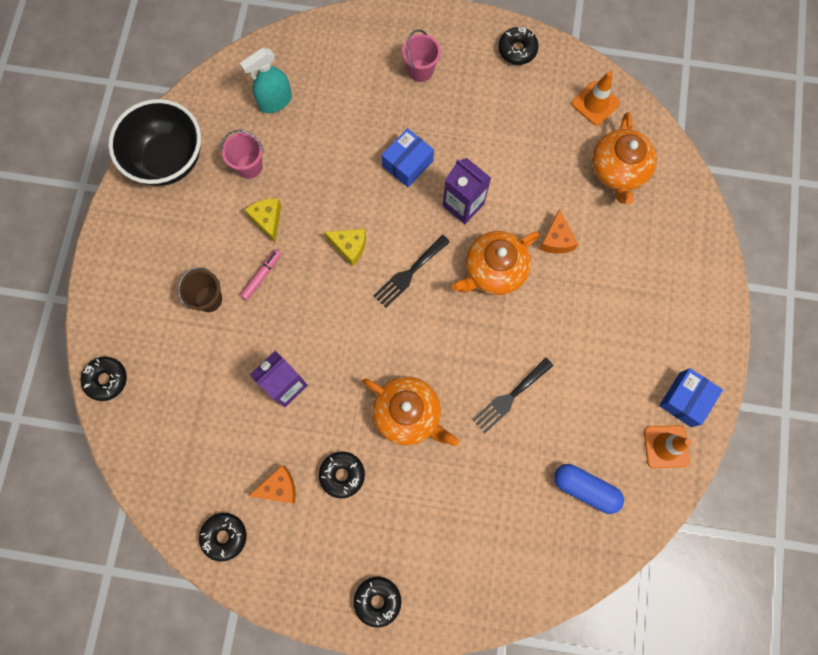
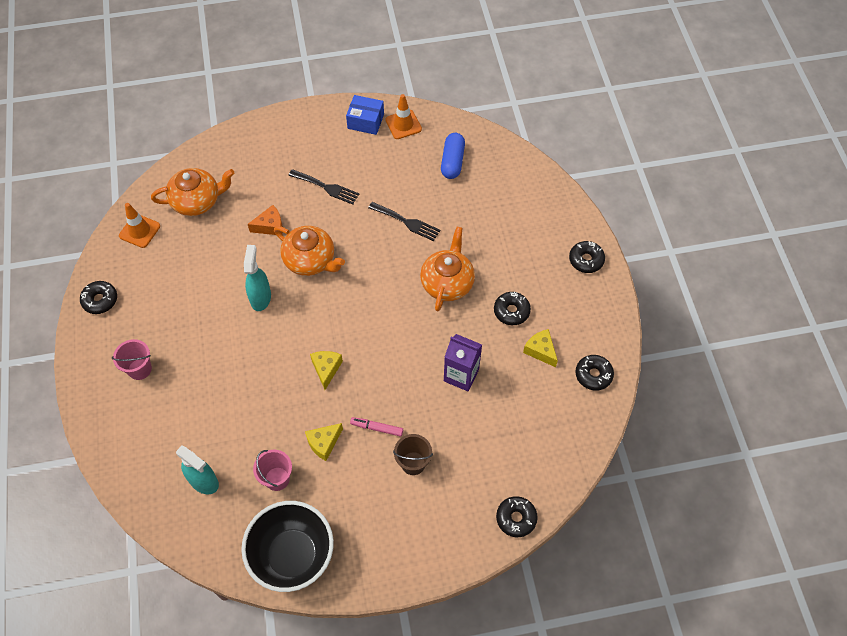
camera: 110 degrees left, 15 degrees down
orange cheese [249,465,296,503] -> yellow cheese [523,329,558,367]
black fork [373,235,450,308] -> black fork moved to [288,169,359,205]
blue box [381,128,434,187] -> none
purple carton [443,158,491,224] -> turquoise spray bottle [244,245,271,311]

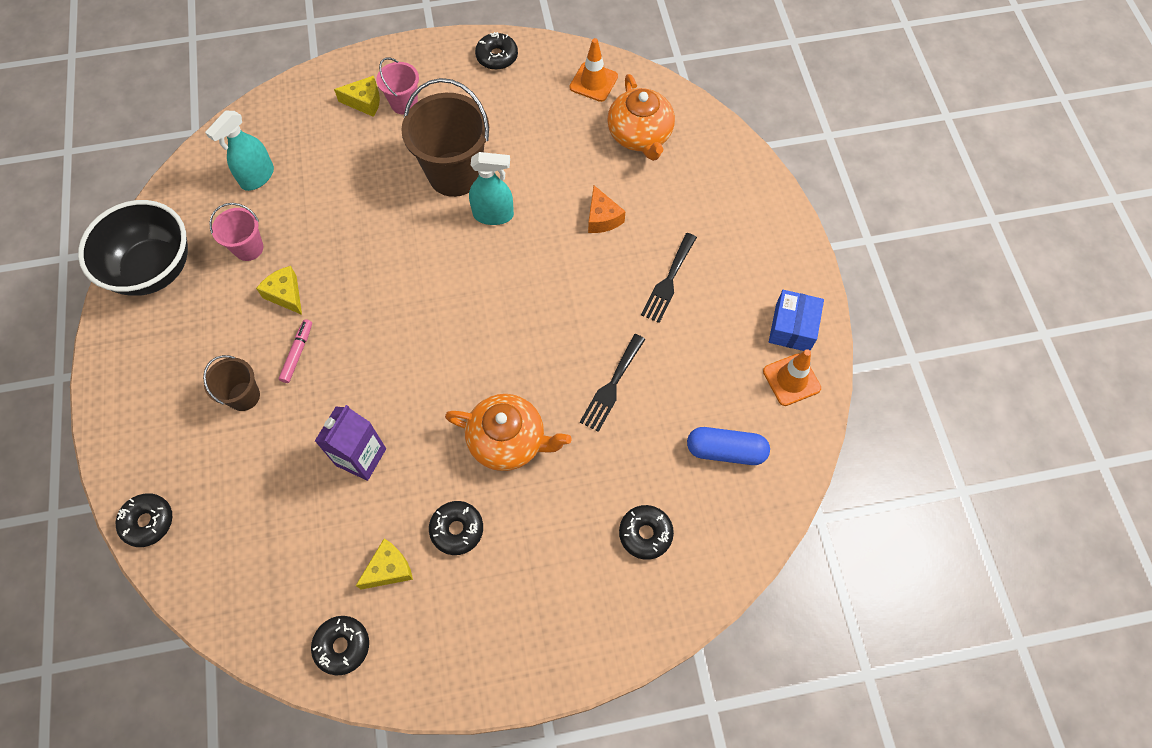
camera: 90 degrees right, 5 degrees up
orange teapot [274,226,345,276] -> none
yellow cheese [310,351,343,390] -> yellow cheese moved to [334,76,380,117]
black donut [569,241,605,273] -> black donut moved to [619,505,674,560]
none -> brown bucket [401,78,489,197]

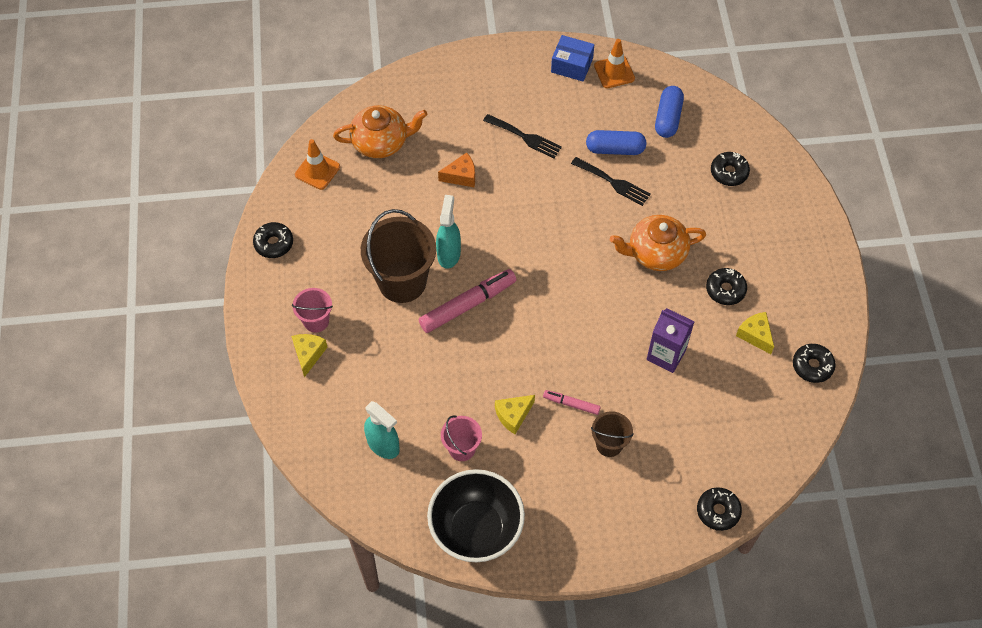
camera: 85 degrees left, 5 degrees down
orange teapot [445,394,572,471] -> orange teapot turned 120 degrees counterclockwise [610,215,706,271]
none -> pink marker [419,269,516,333]
none -> blue capsule [586,130,647,155]

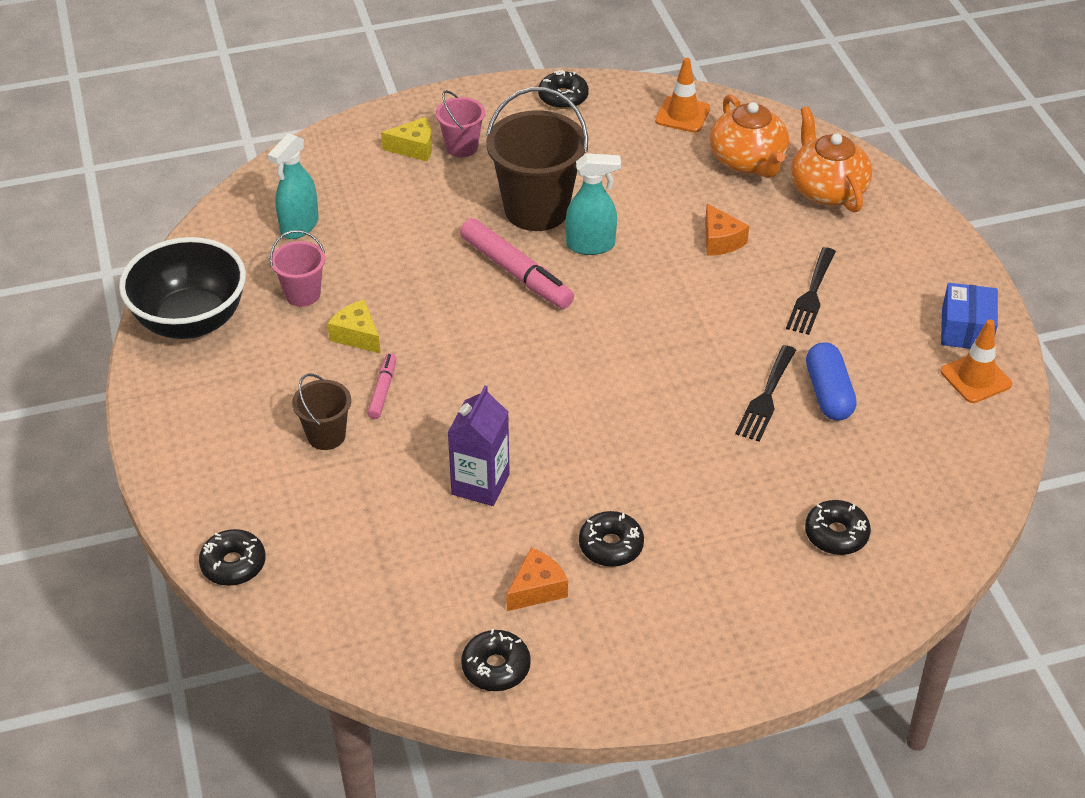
camera: 80 degrees right, 15 degrees down
orange teapot [610,215,706,271] -> orange teapot moved to [791,106,872,213]
blue capsule [655,86,684,138] -> none
yellow cheese [736,312,774,354] -> orange cheese [506,548,568,611]

